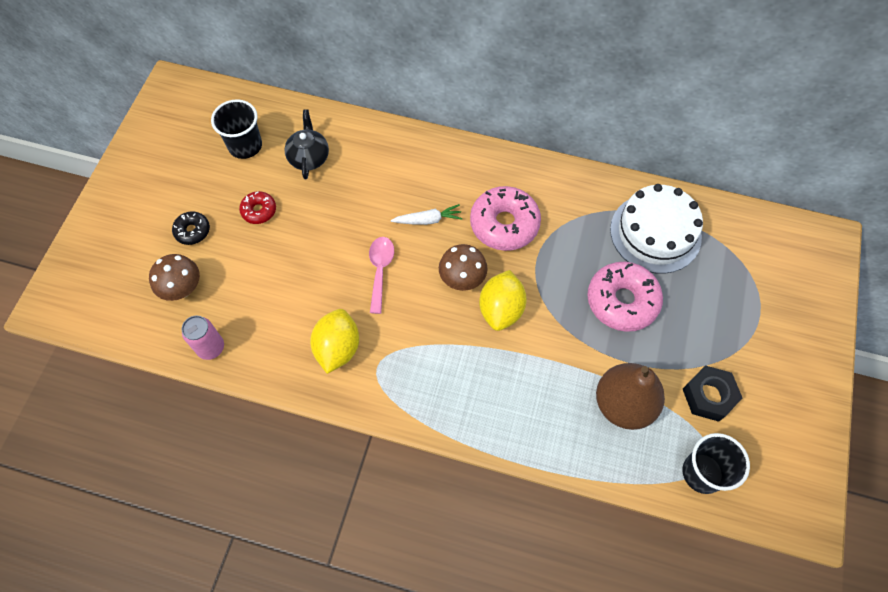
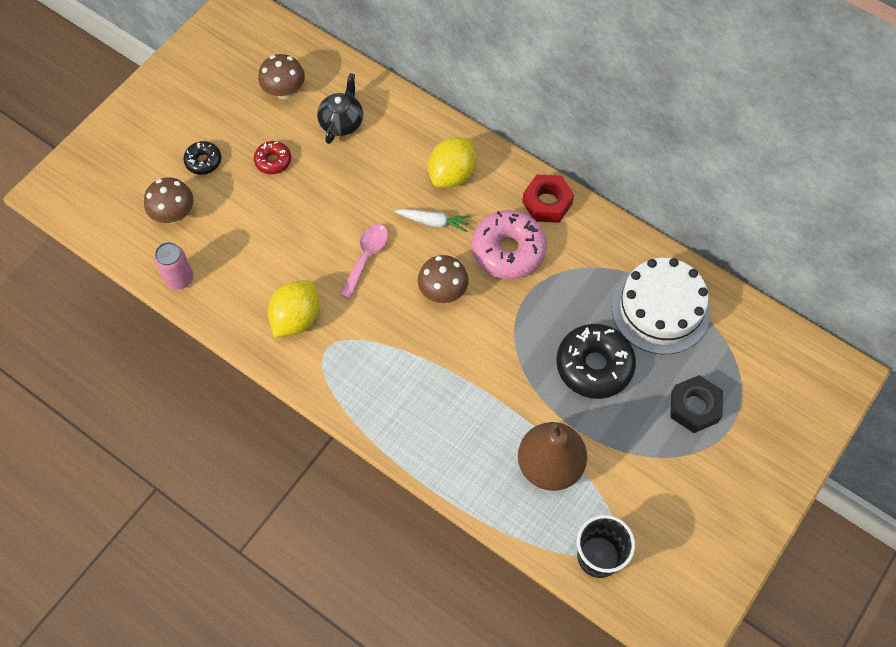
camera: 20 degrees right, 0 degrees up
black cup [211,99,262,159] -> brown mushroom [258,54,305,99]
yellow lemon [479,270,527,331] -> yellow lemon moved to [428,137,476,188]
pink donut [587,262,663,332] -> black donut [556,324,636,399]
black nut [683,365,742,422] -> black nut moved to [670,375,723,433]
none -> red nut [522,174,574,223]

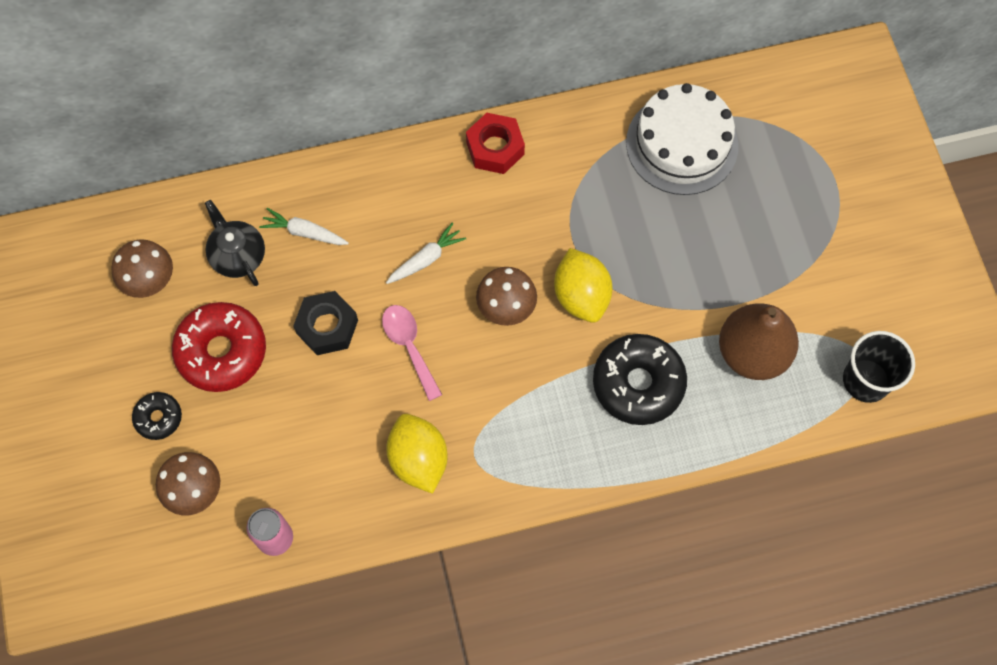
camera: 50 degrees left, 5 degrees up
red donut [254,141,291,174] -> red donut [172,302,266,392], size x1.92
yellow lemon [428,137,476,188] -> yellow lemon moved to [554,248,612,323]
pink donut [472,210,547,279] -> none
black donut [556,324,636,399] -> black donut moved to [593,334,687,425]
black nut [670,375,723,433] -> black nut moved to [293,291,358,355]
none -> white carrot [259,208,349,245]

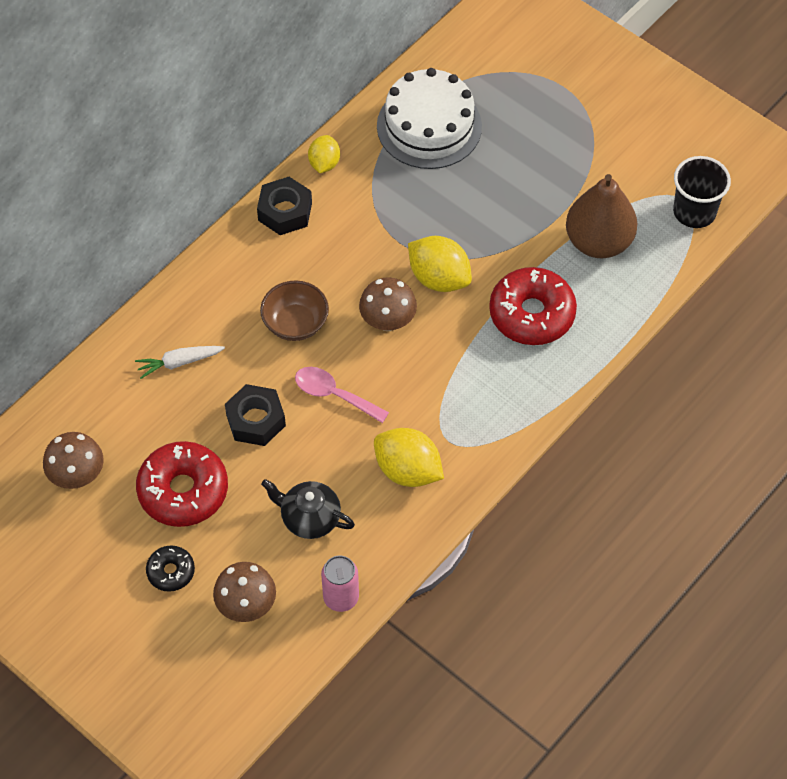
camera: 35 degrees left, 10 degrees down
black teapot [205,200,265,286] -> black teapot moved to [261,479,355,539]
white carrot [386,223,466,284] -> brown bowl [260,280,329,341]
red nut [466,113,525,174] -> black nut [257,177,312,235]
black donut [593,334,687,425] -> red donut [489,267,577,345]
none -> yellow lemon [308,135,340,173]

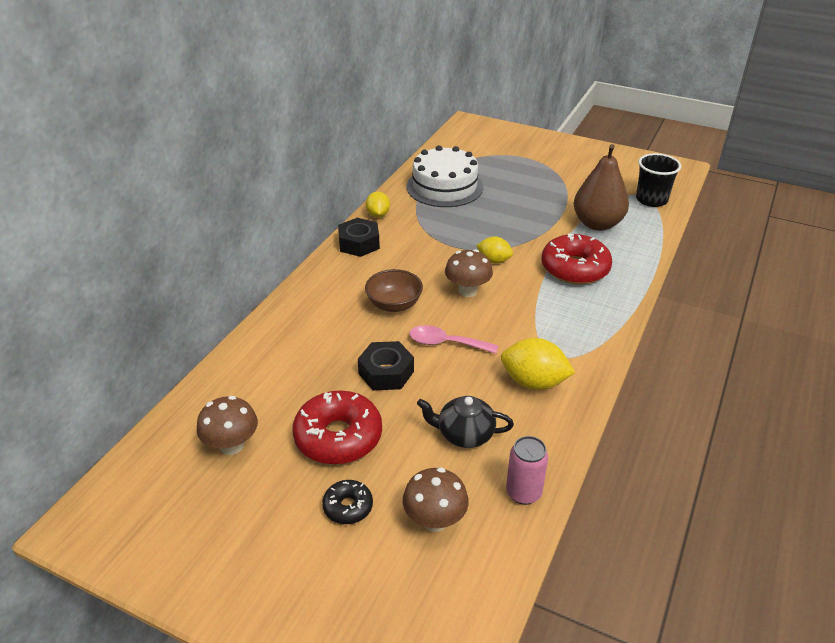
camera: 15 degrees left, 20 degrees down
white carrot [135,346,225,379] -> none
yellow lemon [408,236,472,292] -> yellow lemon [476,237,513,264], size x0.62

